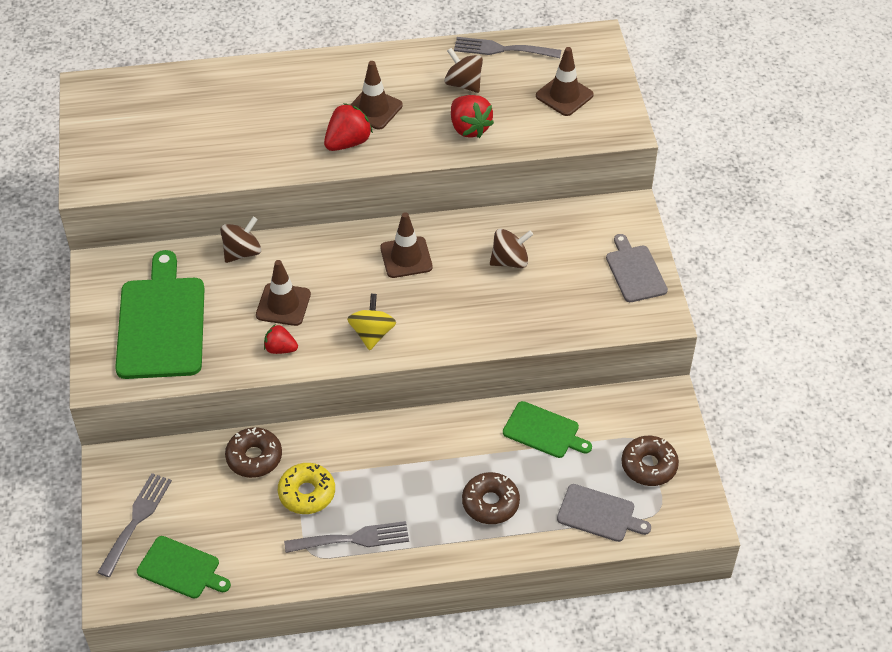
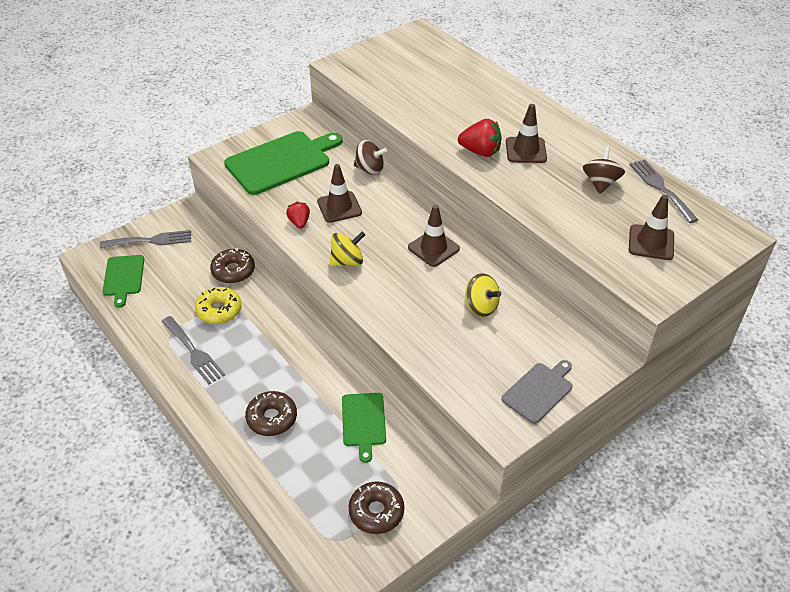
camera: 60 degrees right, 5 degrees down
red strawberry [451,95,494,138] -> none
brown spinning top [490,229,533,268] -> yellow spinning top [465,273,501,317]
grey cutting board [557,484,651,542] -> none

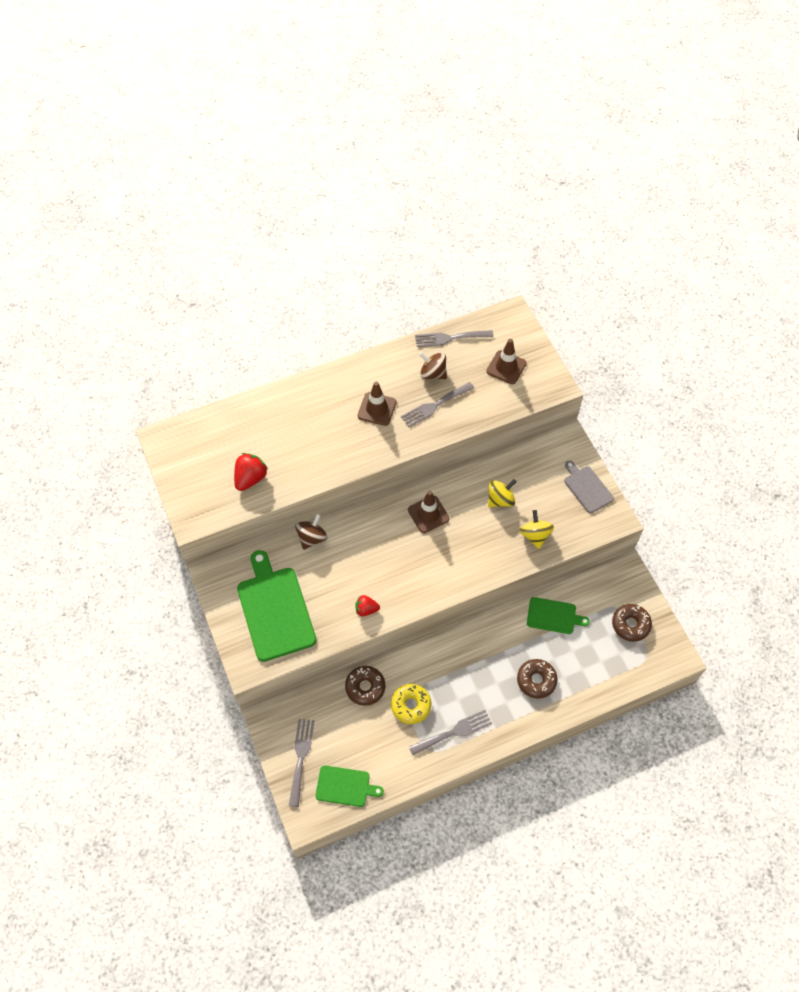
camera: 75 degrees left, 15 degrees up
brown traffic cone [317,164,362,223] -> none
yellow spinning top [330,232,365,266] -> yellow spinning top moved to [520,510,554,549]
red strawberry [458,119,501,157] -> red strawberry moved to [234,453,268,491]
none -> grey fork [401,382,474,427]

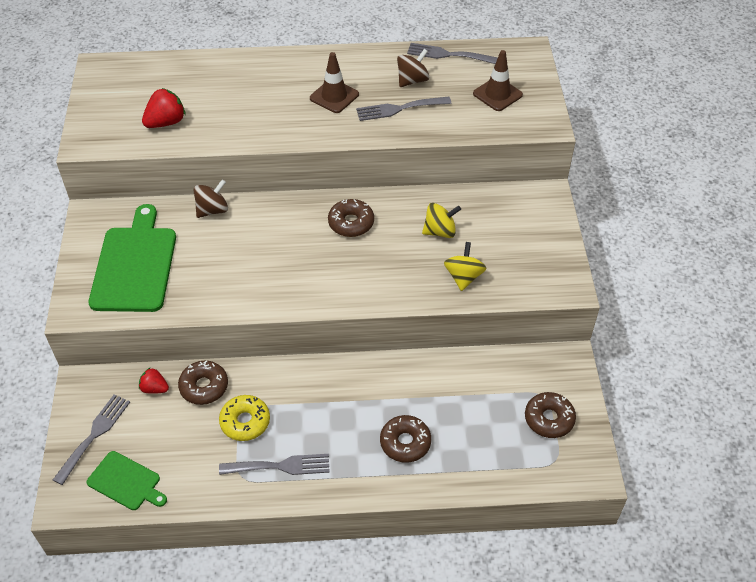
camera: 20 degrees right, 10 degrees down
red strawberry [355,595,380,616] -> red strawberry moved to [139,368,169,394]
brown traffic cone [408,491,449,533] -> brown donut [328,199,374,237]
brown spinning top [419,352,447,379] -> brown spinning top turned 90 degrees clockwise [397,49,429,87]
green cutting board [527,597,590,634] -> none
grey cutting board [564,461,614,513] -> none

